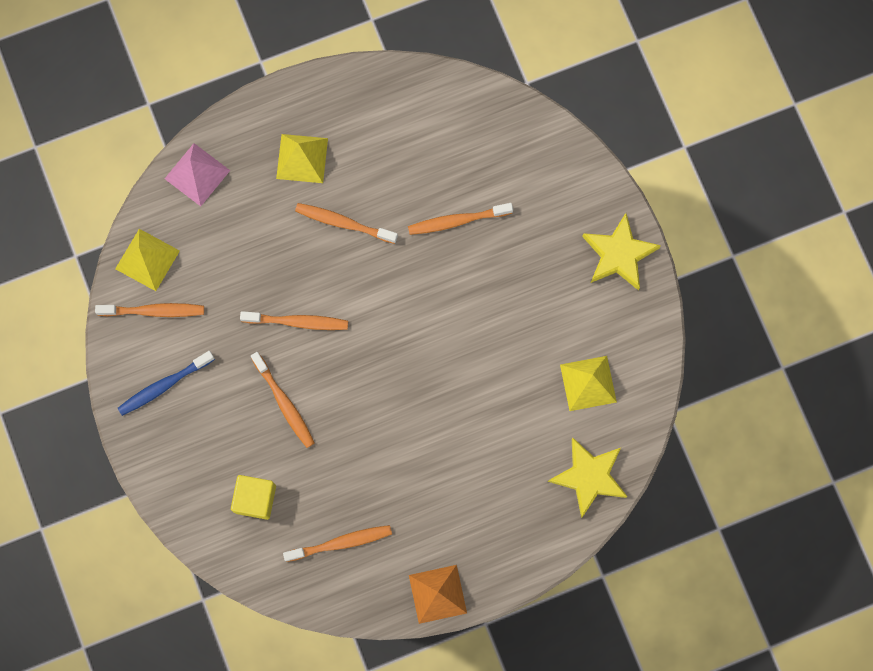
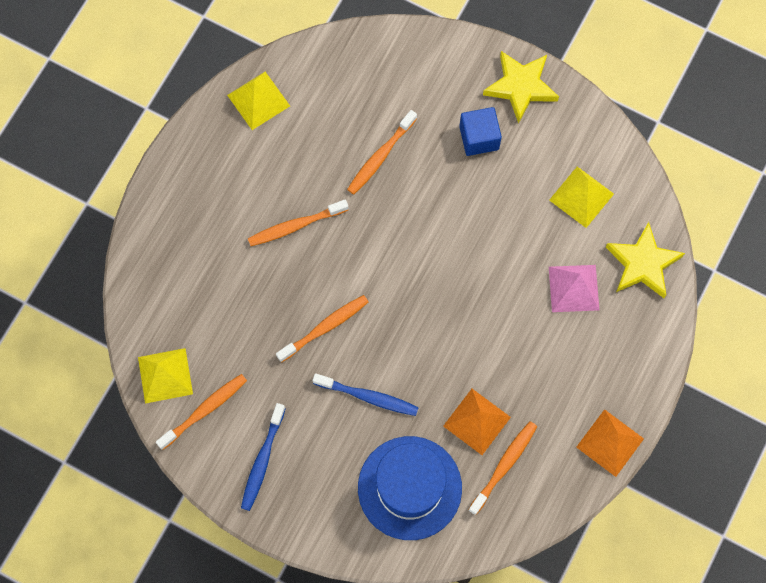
camera: 40 degrees left, 5 degrees down
pink pyramid [164,143,230,206] -> pink pyramid moved to [549,265,599,312]
yellow cube [231,475,276,520] -> blue hat [358,436,462,540]
orange toothbrush [251,352,314,448] -> blue toothbrush [313,373,419,416]
yellow pyramid [276,134,328,183] -> yellow pyramid moved to [227,72,290,130]
none -> orange pyramid [443,389,511,455]
none -> blue cube [459,107,502,156]

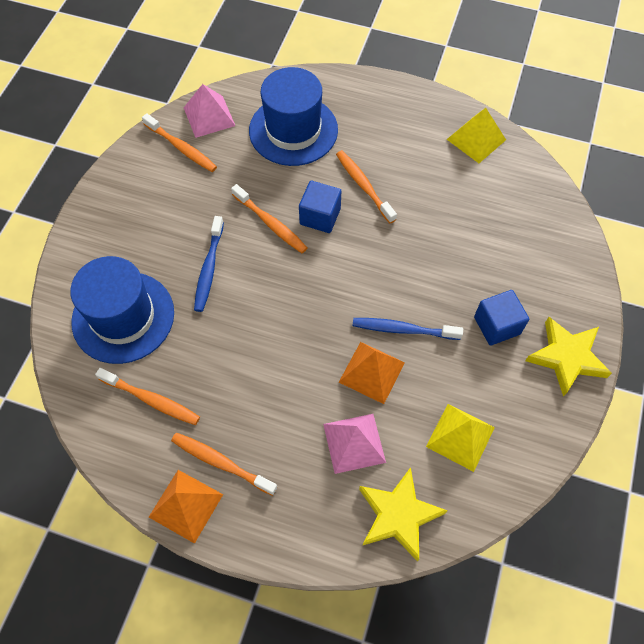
camera: 80 degrees right, 10 degrees down
yellow pyramid [138,348,193,404] -> pink pyramid [184,84,235,138]
blue toothbrush [241,403,286,511] -> blue toothbrush moved to [353,318,463,340]
orange toothbrush [347,110,417,195] -> orange toothbrush moved to [171,433,277,496]
orange pyramid [443,389,511,455] -> orange pyramid moved to [339,342,405,404]
none -> blue hat [249,67,338,166]
none -> blue cube [299,181,342,233]

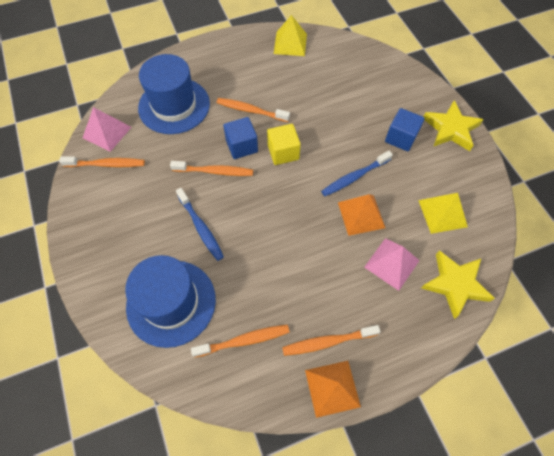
camera: 40 degrees left, 0 degrees up
none -> yellow cube [267,124,301,165]

